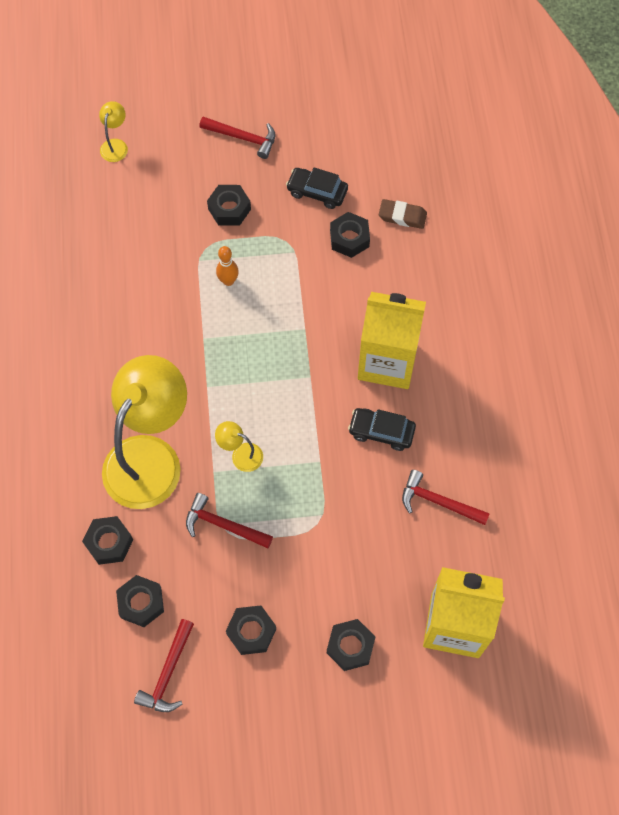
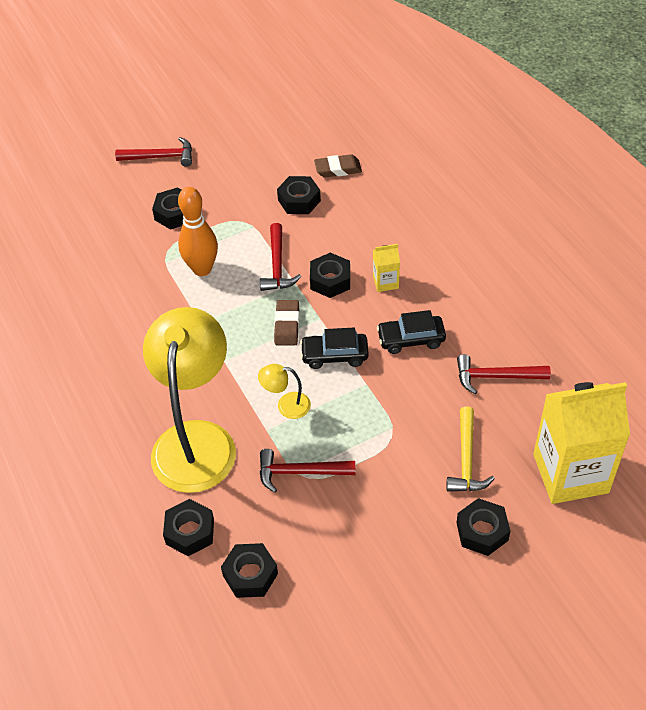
camera: 20 degrees left, 15 degrees down
yellow lamp [99,101,128,162] -> none
red hammer [134,619,194,712] -> red hammer moved to [260,223,301,291]
orange bowling pin [216,246,239,286] -> orange bowling pin [178,187,218,276], size x1.69
black nut [226,605,276,655] -> black nut moved to [310,253,350,298]
black car [286,167,348,209] -> black car moved to [300,328,369,369]
yellow carton [358,292,426,389] -> yellow carton [373,244,400,292], size x0.42
none -> brown eraser [274,300,299,346]
none -> yellow hammer [446,407,495,492]

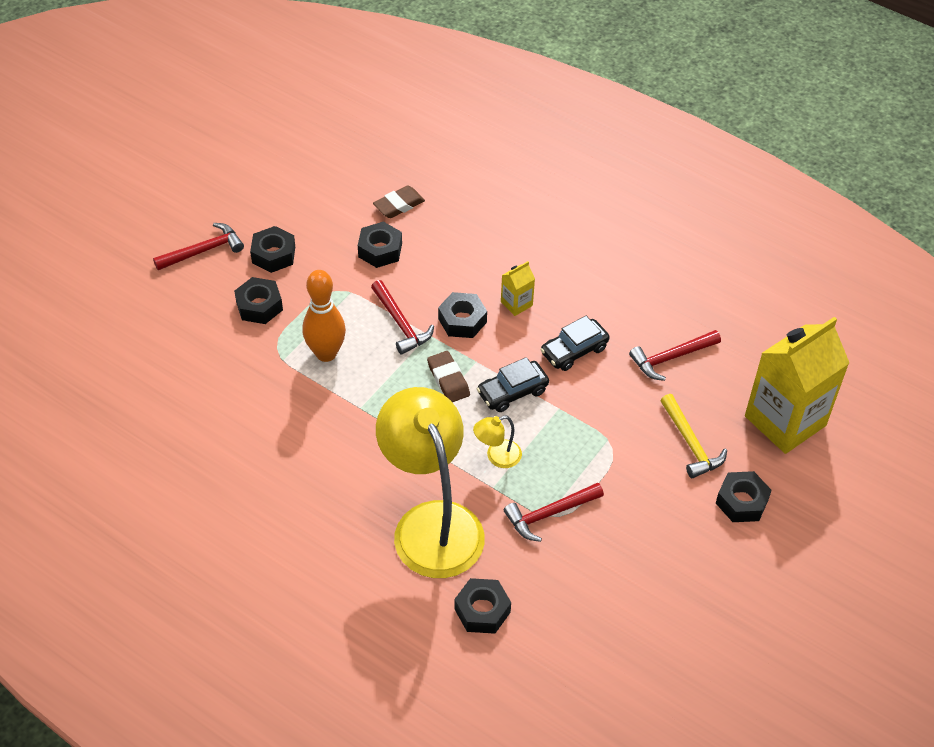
camera: 30 degrees left, 0 degrees up
black nut [221,543,278,598] -> black nut moved to [250,226,295,273]

